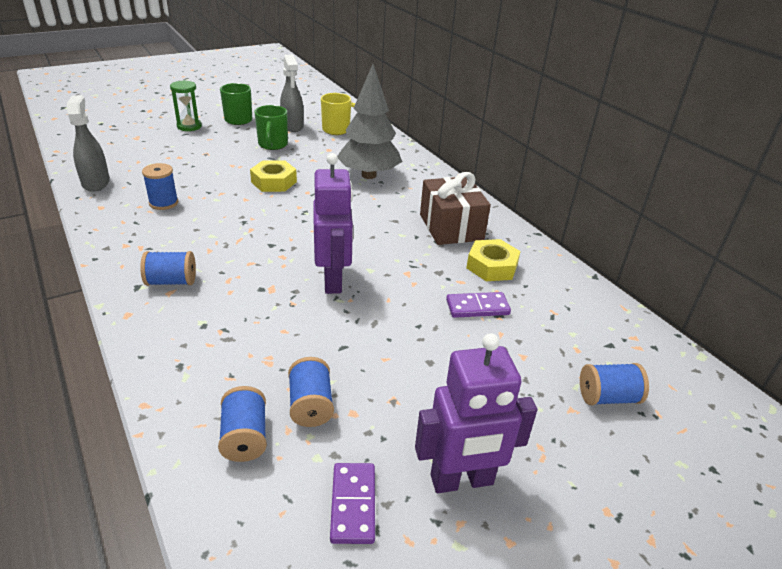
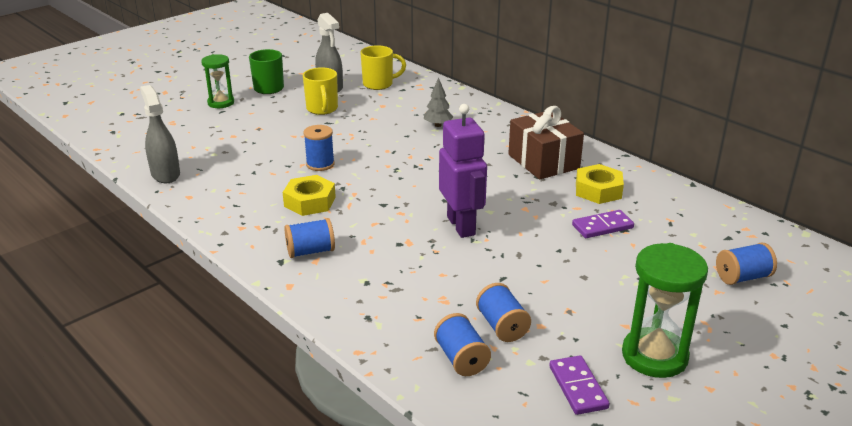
camera: 10 degrees left, 5 degrees down
blue spool [142,163,178,210] -> blue spool moved to [304,125,335,171]
yellow nut [250,160,297,192] -> yellow nut moved to [283,175,336,216]
green mug [254,105,288,150] -> yellow mug [303,67,338,115]
grey tree [337,64,402,179] -> grey tree [424,77,453,127], size x0.45
purple robot [415,333,537,493] -> green hourglass [622,243,708,378]

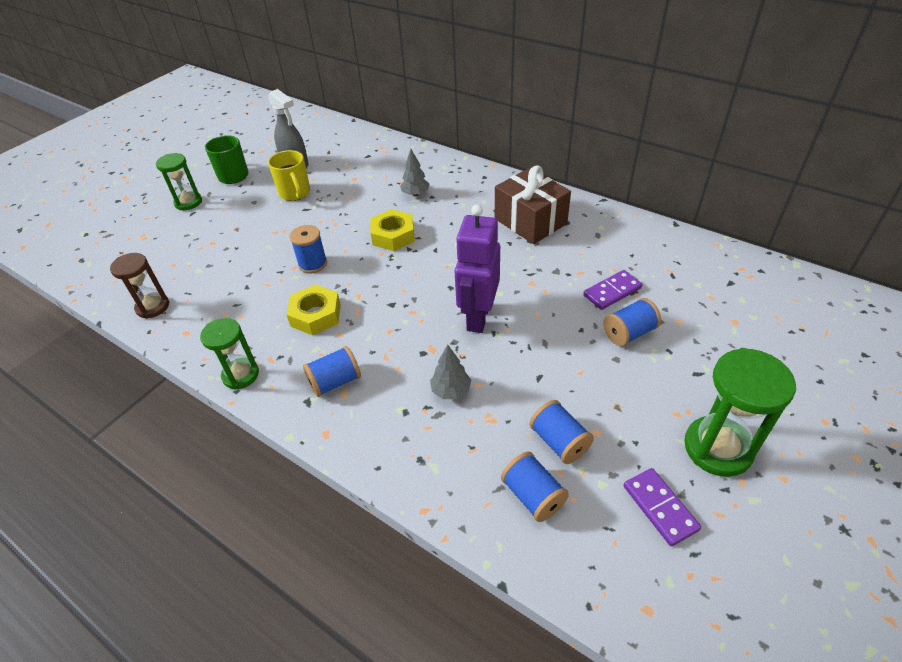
camera: 10 degrees left, 15 degrees up
grey spray bottle [140,85,180,183] -> brown hourglass [110,253,169,319]
yellow mug [360,45,406,90] -> none
purple robot [439,104,487,238] -> purple robot turned 135 degrees counterclockwise [454,205,500,333]
yellow nut [576,164,624,204] -> yellow nut moved to [371,209,415,251]
blue spool [716,243,777,285] -> blue spool moved to [603,298,661,346]
none -> green hourglass [200,318,259,390]
none -> grey tree [430,344,471,399]

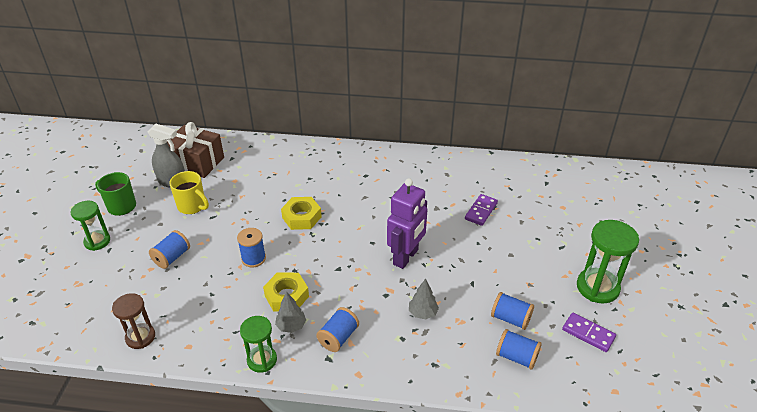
camera: 30 degrees left, 5 degrees down
grey tree [400,149,429,196] -> grey tree moved to [275,292,306,333]
purple robot [454,205,500,333] -> purple robot turned 135 degrees counterclockwise [387,178,427,269]
brown gift [495,165,571,244] -> brown gift moved to [167,122,224,178]
blue spool [603,298,661,346] -> blue spool moved to [149,230,190,269]

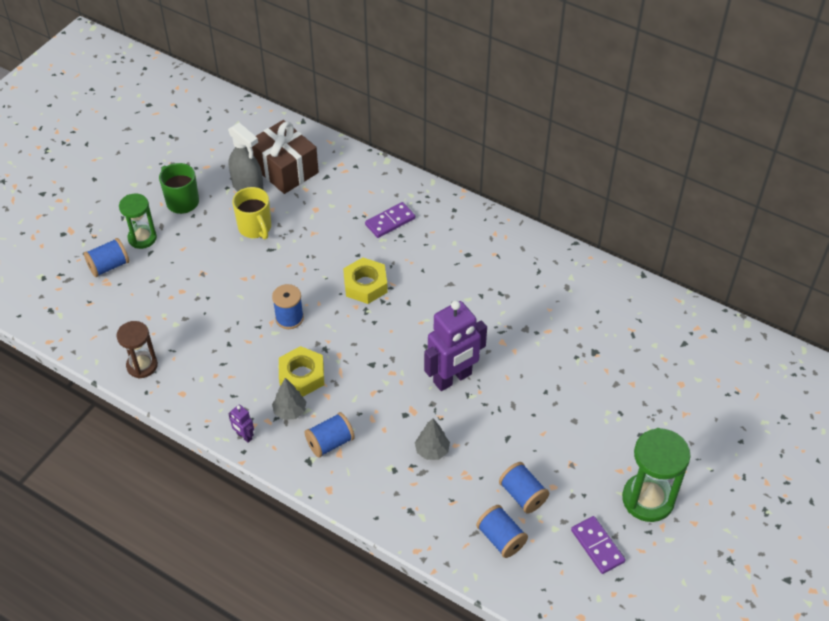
camera: 25 degrees right, 10 degrees up
blue spool [149,230,190,269] -> blue spool moved to [84,238,129,277]
green hourglass [240,316,277,373] -> purple robot [228,404,254,443]
purple domino [465,194,498,226] -> purple domino moved to [365,202,415,238]

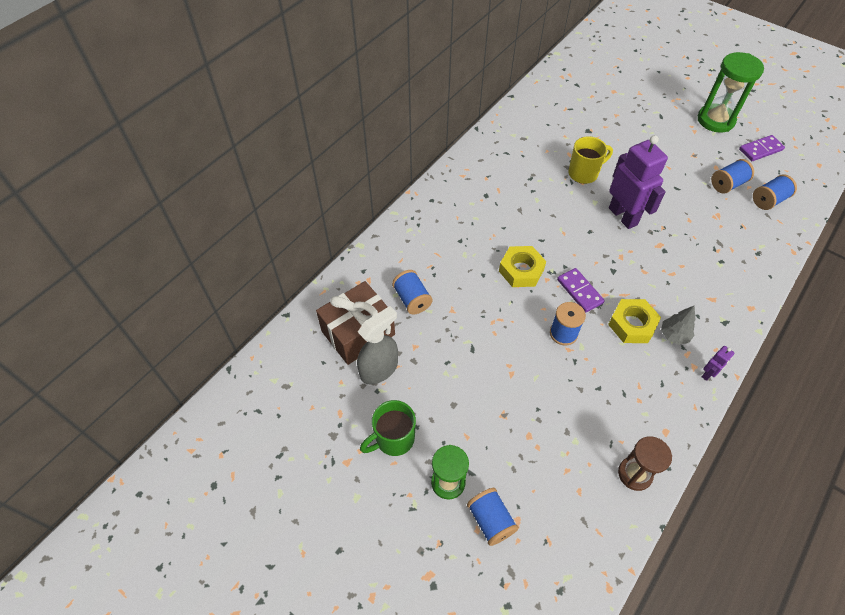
camera: 85 degrees left, 5 degrees up
yellow mug [232,187,271,239] -> yellow mug moved to [568,136,613,184]
blue spool [305,412,355,458] -> blue spool moved to [392,270,433,315]
purple domino [365,202,415,238] -> purple domino moved to [557,268,605,313]
grey tree [415,418,450,460] -> none

